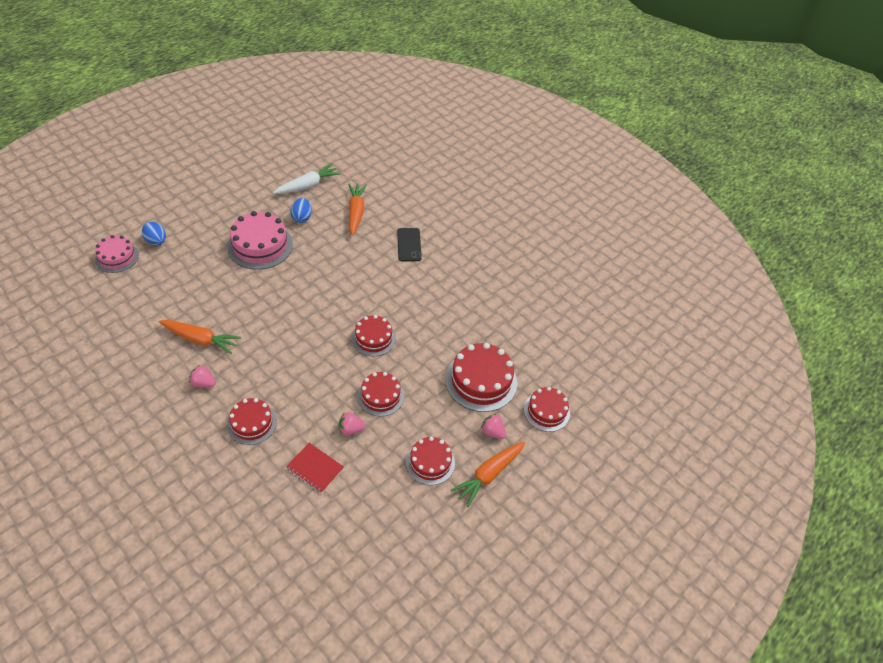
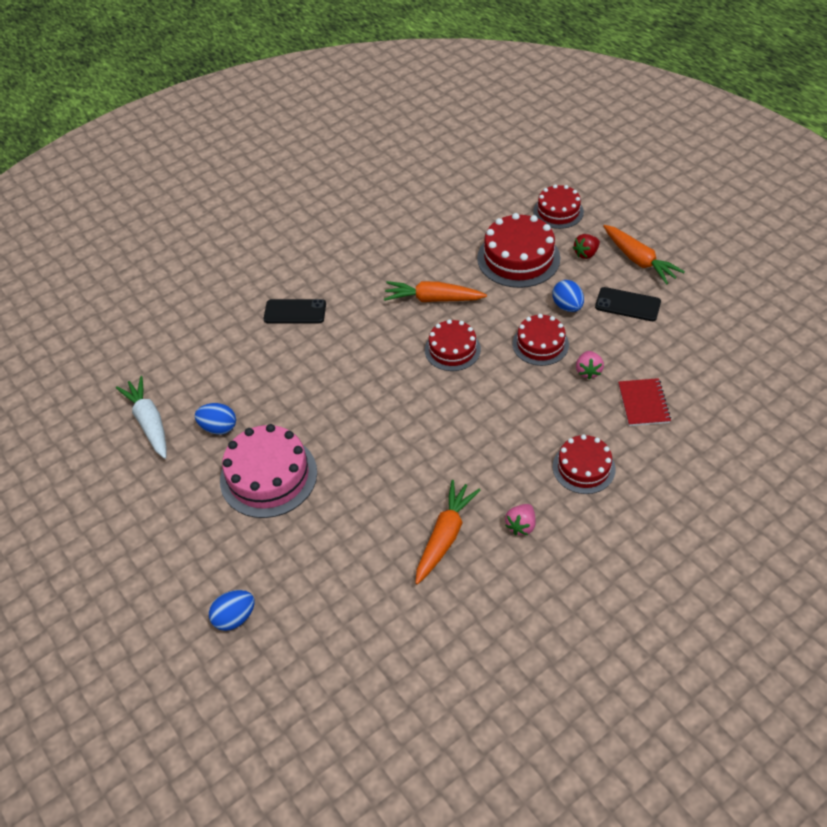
camera: 75 degrees left, 0 degrees up
pink cake [95,235,139,273] -> none
red notebook [286,443,344,494] -> red notebook turned 45 degrees counterclockwise [618,378,671,426]
orange carrot [348,184,367,235] -> orange carrot moved to [384,281,487,302]
red cake [406,436,455,485] -> black phone [595,287,661,321]
pink strawberry [481,414,506,439] -> red strawberry [573,234,600,259]
none -> blue egg [552,280,584,312]

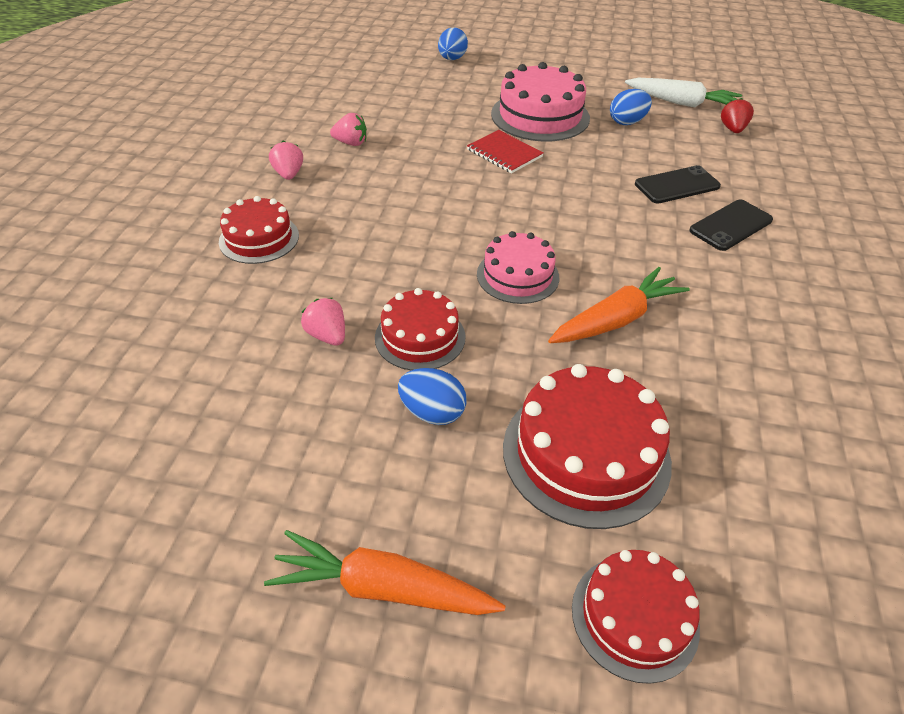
camera: 135 degrees right, 5 degrees down
orange carrot [415,480,480,584] -> pink strawberry [330,113,367,146]
red cake [425,319,481,371] -> pink cake [477,231,559,304]
red strawberry [573,234,600,259] -> red strawberry moved to [721,98,754,133]
black phone [595,287,661,321] -> black phone moved to [635,165,721,204]
red notebook [618,378,671,426] -> red notebook moved to [467,130,543,173]

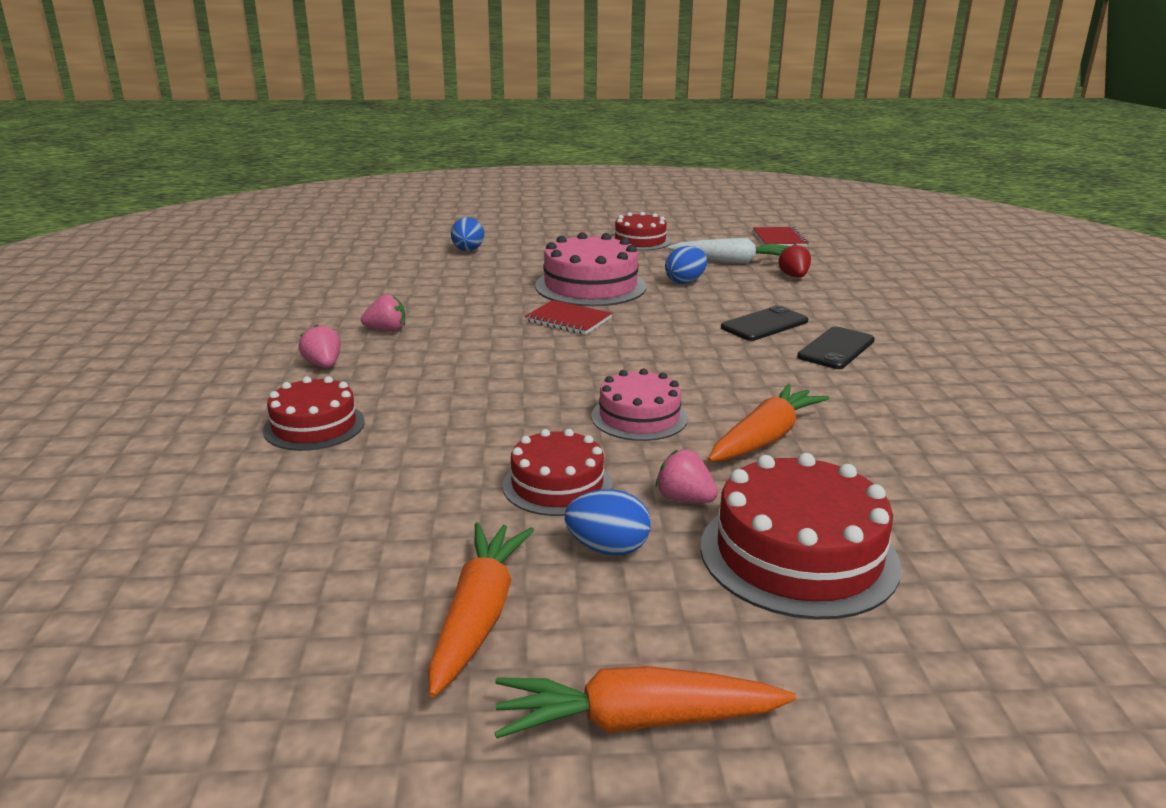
camera: 15 degrees left, 20 degrees down
pink strawberry [301,298,345,346] -> pink strawberry moved to [656,450,718,503]
red cake [572,550,700,684] -> red cake moved to [611,212,671,251]
none -> orange carrot [428,522,534,698]
none -> red notebook [753,227,808,247]

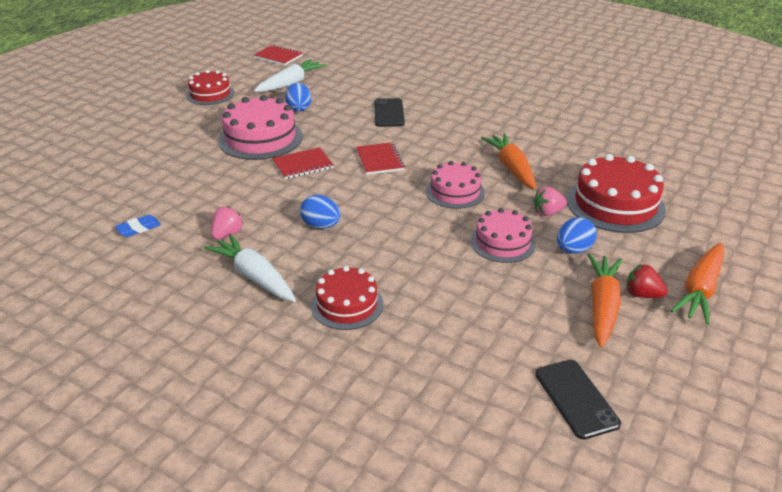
camera: 55 degrees left, 10 degrees up
pink strawberry [299,324,341,368] -> white carrot [204,233,296,302]
orange carrot [428,522,534,698] -> orange carrot turned 60 degrees clockwise [588,254,622,347]
blue egg [451,217,484,251] -> blue egg moved to [300,195,341,229]
red cake [502,429,612,516] -> pink cake [470,208,536,263]
red strawberry [779,244,811,278] -> red strawberry moved to [627,264,668,298]
black phone [797,326,875,369] -> black phone moved to [535,360,621,440]
none -> blue eraser [115,215,161,237]
none -> red notebook [356,142,405,175]

